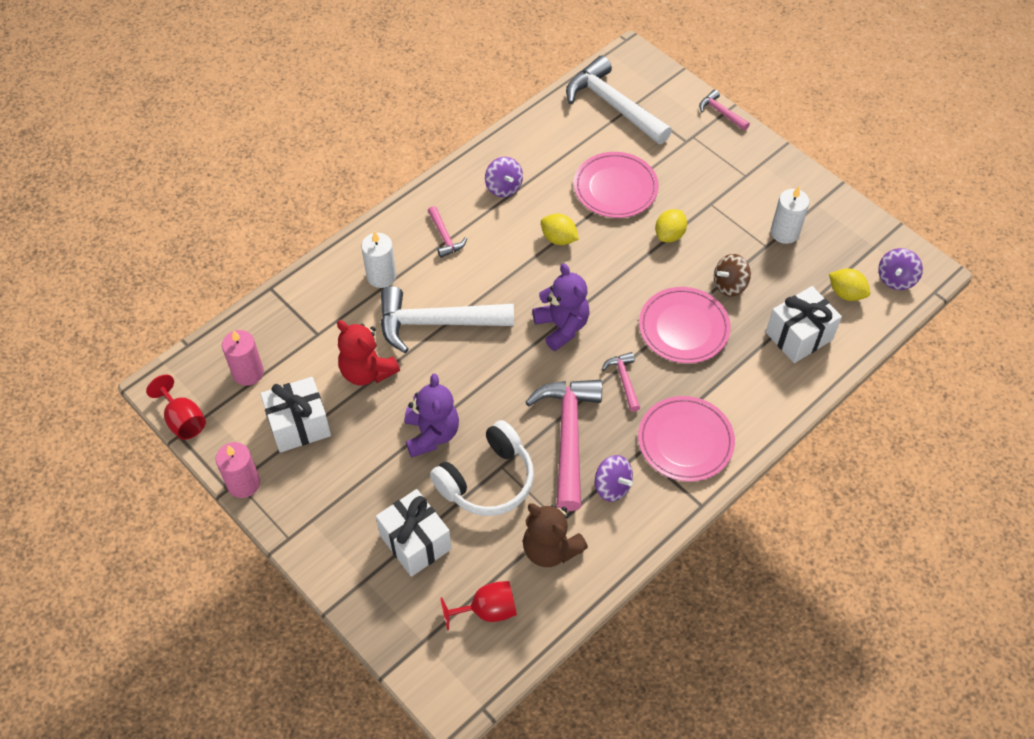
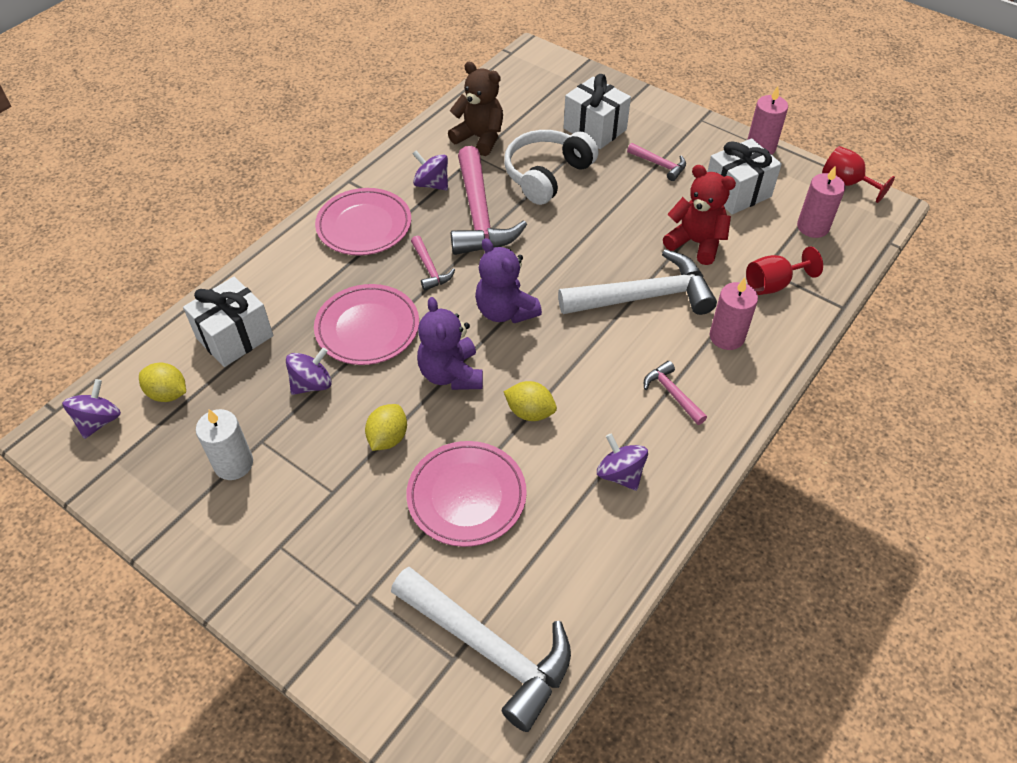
camera: 170 degrees right, 5 degrees down
white candle [361,231,397,288] -> pink candle [710,278,758,350]
purple teddy bear [405,374,459,458] -> purple teddy bear moved to [417,297,483,390]
red goblet [441,581,517,630] -> red goblet moved to [746,246,823,295]
pink hammer [699,89,750,131] -> pink hammer moved to [627,143,686,181]
brown spinning top [714,254,751,297] -> purple spinning top [286,347,332,395]

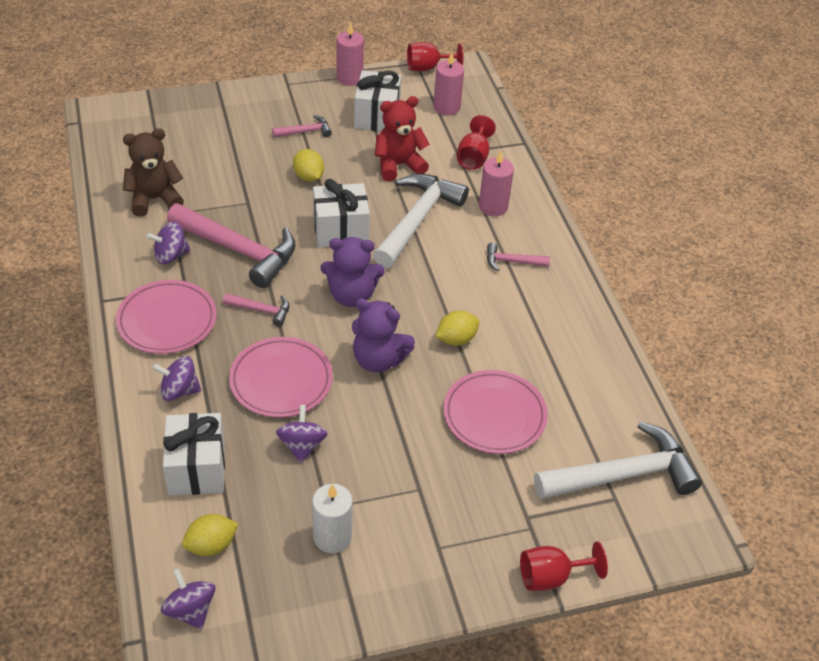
camera: 55 degrees left, 5 degrees down
yellow lemon [365,404,407,451] -> yellow lemon moved to [293,149,324,182]
white headphones [504,130,599,205] -> none
white gift [563,74,631,149] -> white gift moved to [313,179,370,247]
purple spinning top [597,433,648,491] -> purple spinning top moved to [152,356,201,401]
none -> red goblet [520,541,608,591]

